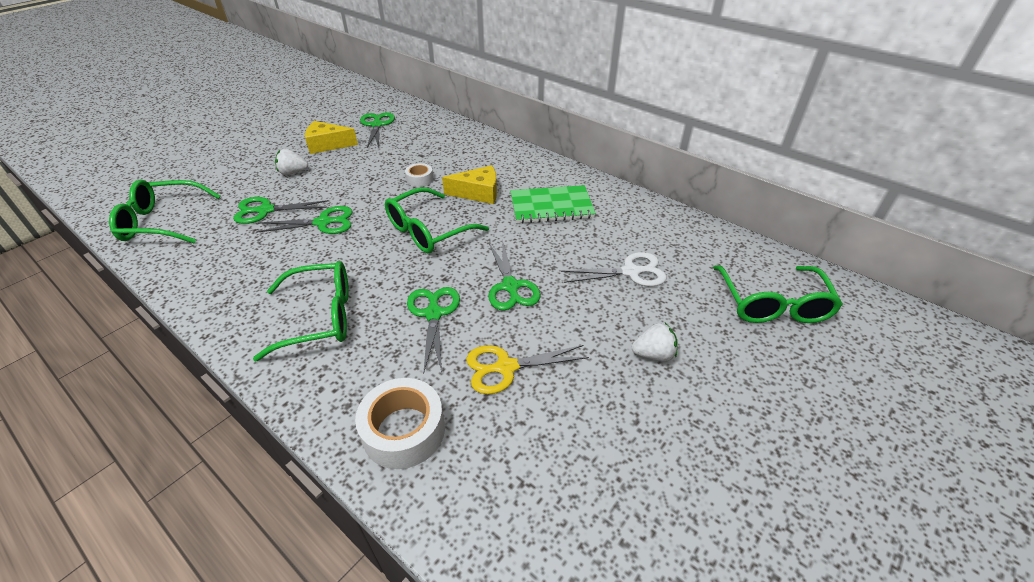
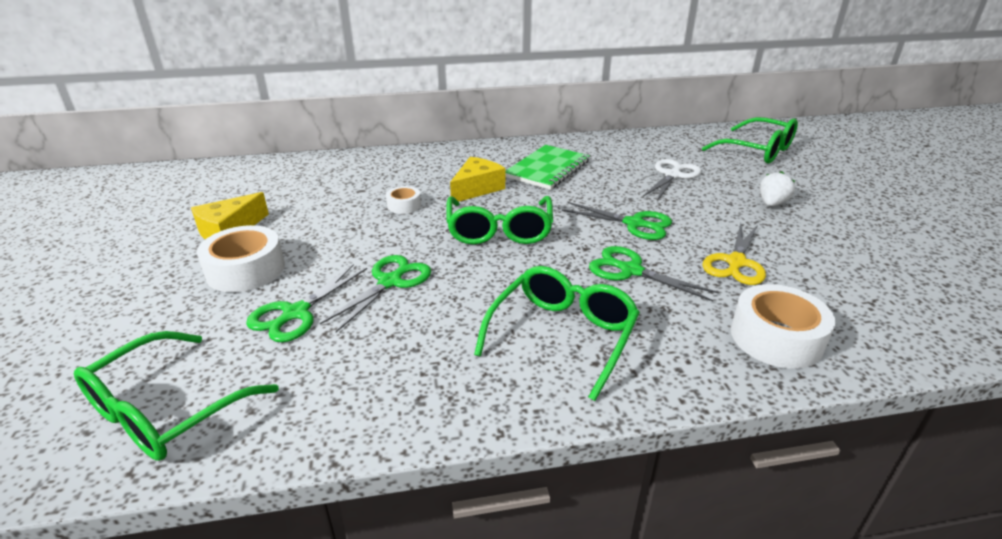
camera: 50 degrees left, 10 degrees down
white strawberry [275,149,308,175] -> white tape [197,225,285,292]
green scissors [360,112,395,148] -> none

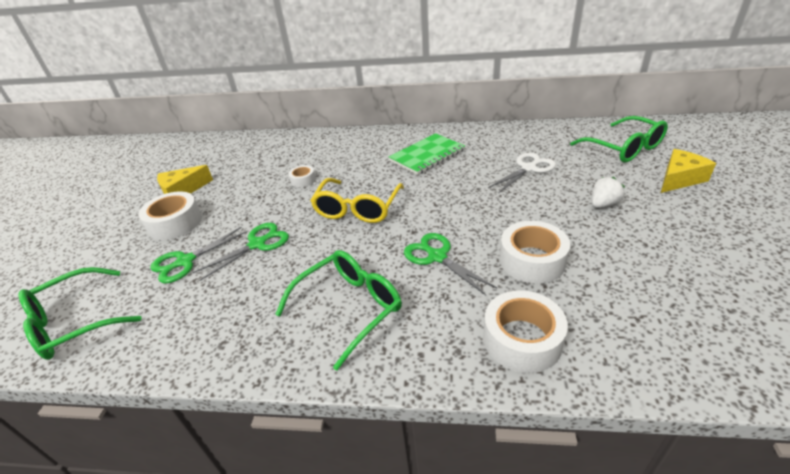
camera: 20 degrees right, 5 degrees up
green glasses [447,196,553,244] -> yellow glasses [310,178,404,223]
yellow cheese [450,157,505,202] -> yellow cheese moved to [661,149,716,193]
green scissors [562,202,672,240] -> none
yellow scissors [702,223,766,285] -> white tape [499,221,570,284]

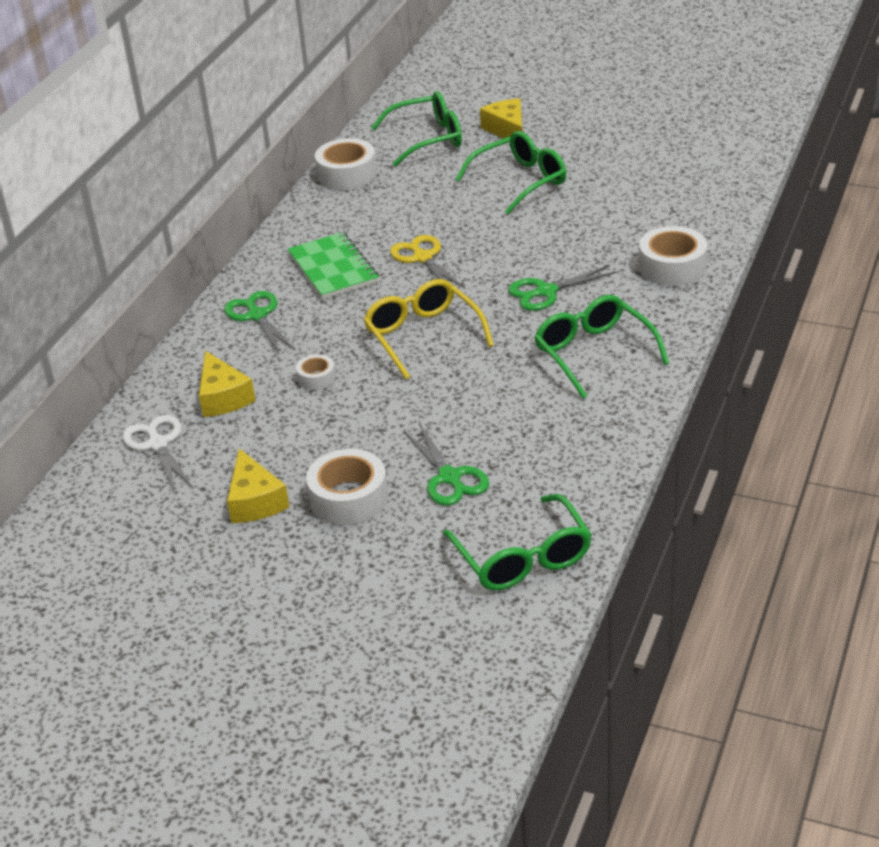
camera: 75 degrees left, 0 degrees up
green scissors [193,223,289,281] -> green scissors moved to [224,291,295,354]
yellow glasses [310,178,404,223] -> yellow glasses turned 150 degrees counterclockwise [363,279,494,380]
white scissors [488,153,556,193] -> white scissors moved to [122,415,193,494]
white tape [499,221,570,284] -> white tape moved to [315,138,377,190]
white strawberry [592,177,625,208] -> green glasses [455,131,567,214]
none -> yellow cheese [199,351,256,417]
none -> yellow scissors [390,235,466,289]

